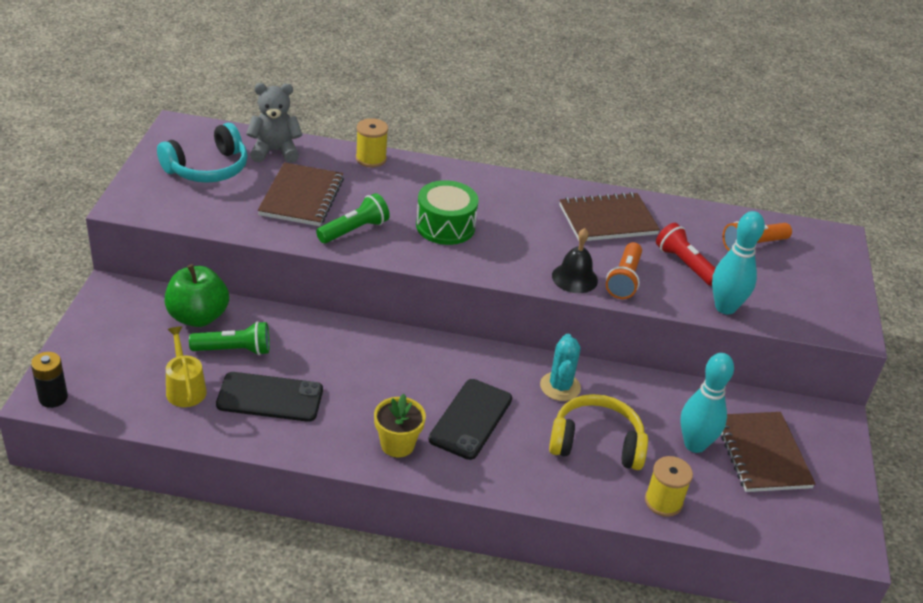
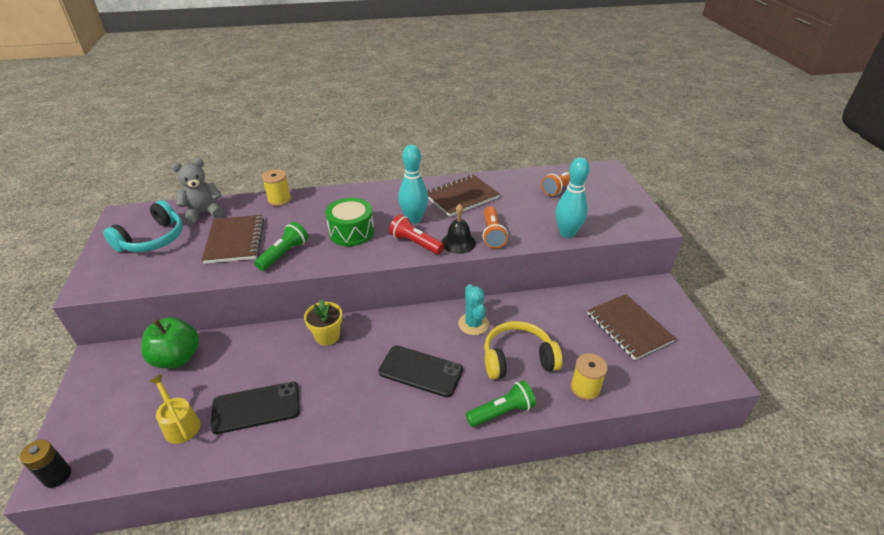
camera: 15 degrees left, 0 degrees up
green flashlight [189,321,270,355] -> green flashlight moved to [466,380,536,427]
yellow flower pot [374,394,426,457] -> yellow flower pot moved to [304,299,343,346]
black phone [429,379,512,460] -> black phone turned 75 degrees counterclockwise [378,345,463,397]
red flashlight [656,223,716,286] -> red flashlight moved to [389,214,444,255]
turquoise bowling pin [680,353,734,453] -> turquoise bowling pin moved to [398,144,428,224]

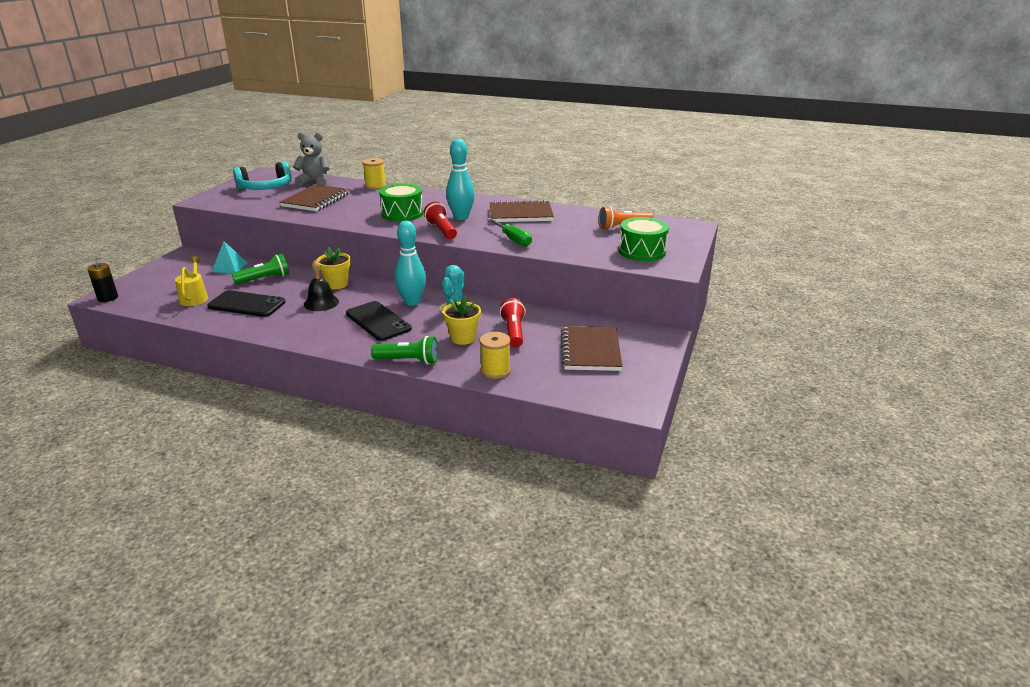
camera: 30 degrees right, 10 degrees down
green apple [141,317,199,368] -> turquoise pyramid [212,241,247,273]
green flashlight [254,222,308,271] -> green flashlight moved to [232,254,289,284]
black bell [442,204,476,254] -> black bell moved to [304,260,339,311]
orange flashlight [483,206,508,248] -> green screwdriver [487,218,532,247]
yellow headphones [484,321,562,379] -> yellow flower pot [443,295,481,345]
turquoise bowling pin [556,157,590,238] -> turquoise bowling pin moved to [395,221,426,306]
none -> red flashlight [500,298,526,348]
none -> green drum [619,217,669,261]

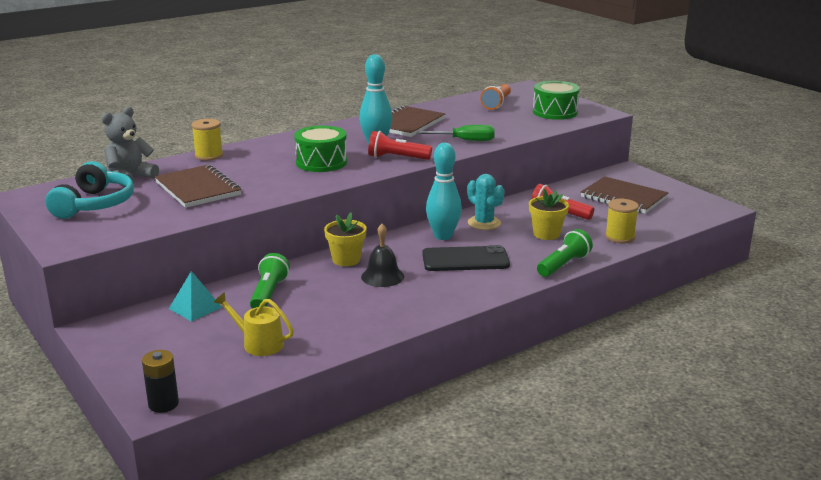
camera: 55 degrees left, 5 degrees down
black phone [207,290,286,317] -> none

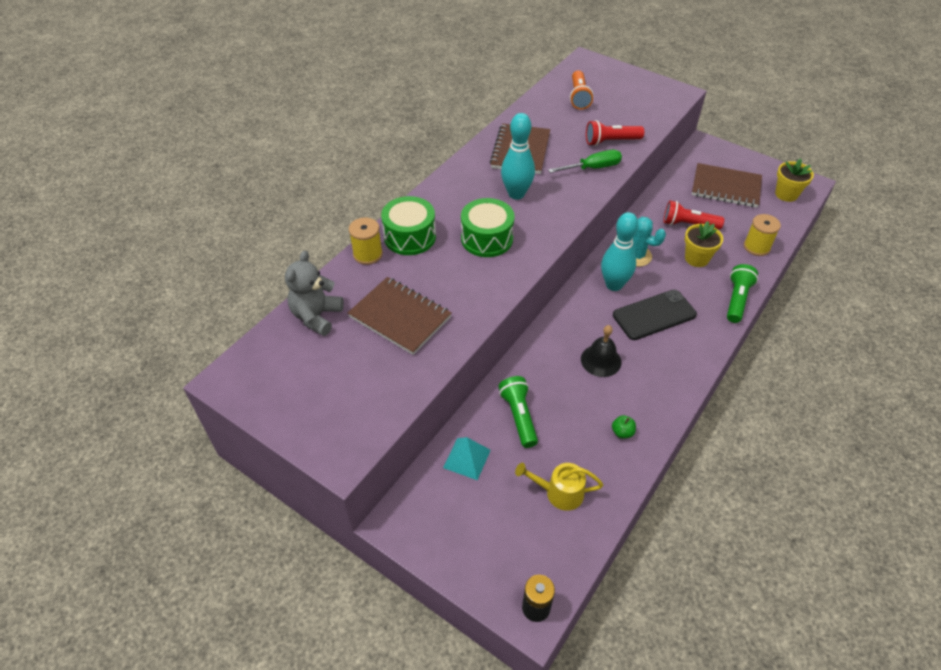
camera: 20 degrees left, 25 degrees up
turquoise headphones [45,161,134,219] -> none
yellow flower pot [324,213,367,266] -> yellow flower pot moved to [775,158,814,202]
red flashlight [368,131,432,160] -> red flashlight moved to [586,120,644,146]
green drum [533,81,580,120] -> green drum moved to [381,196,436,255]
none -> green apple [612,415,636,439]

